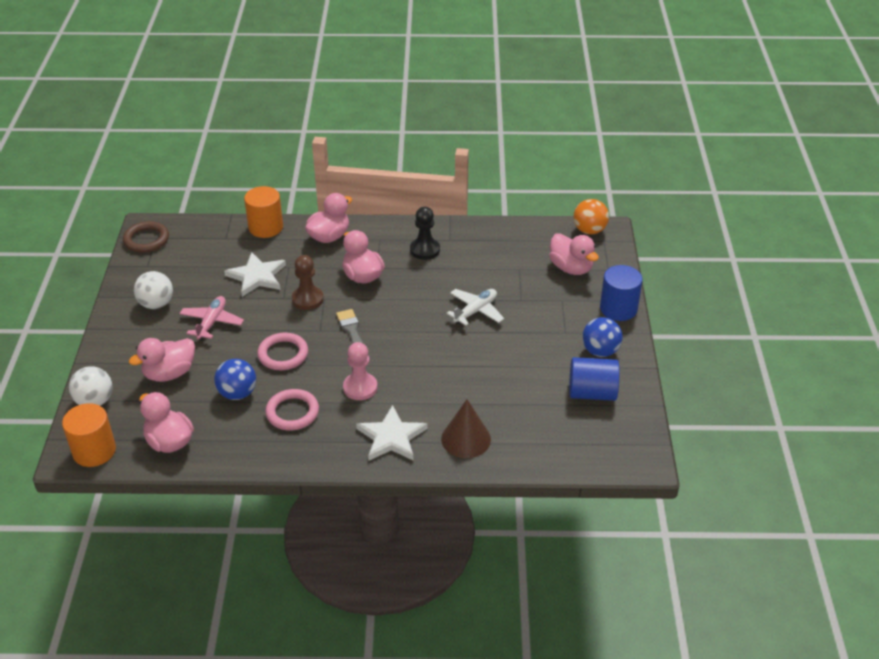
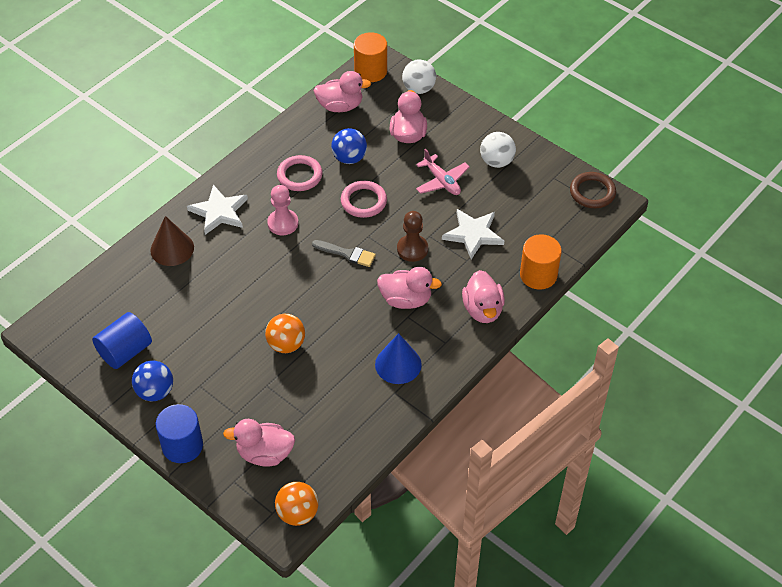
camera: 130 degrees right, 10 degrees up
black pawn [410,207,440,260] -> blue cone [375,333,422,384]
white plane [446,289,504,326] -> orange ball [265,314,305,353]

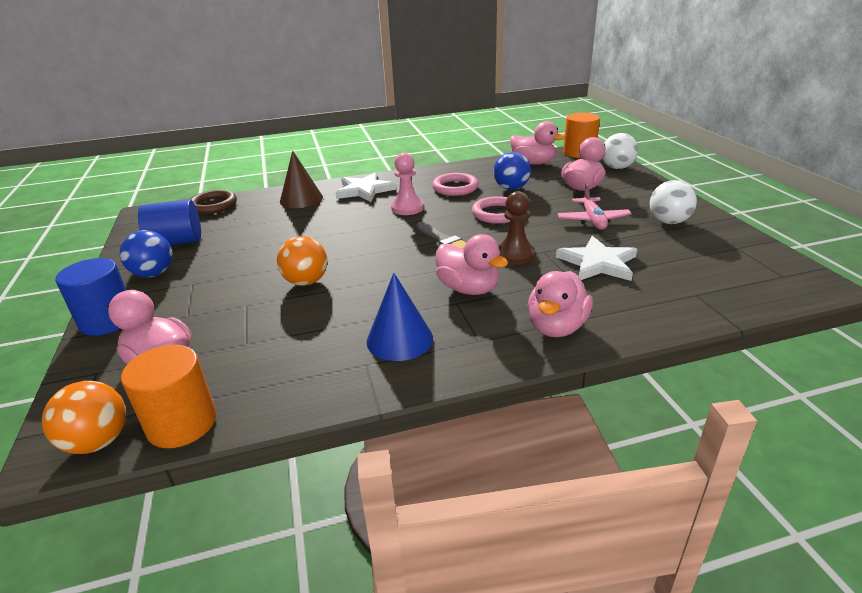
camera: 35 degrees right, 20 degrees down
orange cylinder [520,234,562,290] -> orange cylinder moved to [121,345,216,448]
brown ring [570,172,616,208] -> brown ring moved to [189,190,237,214]

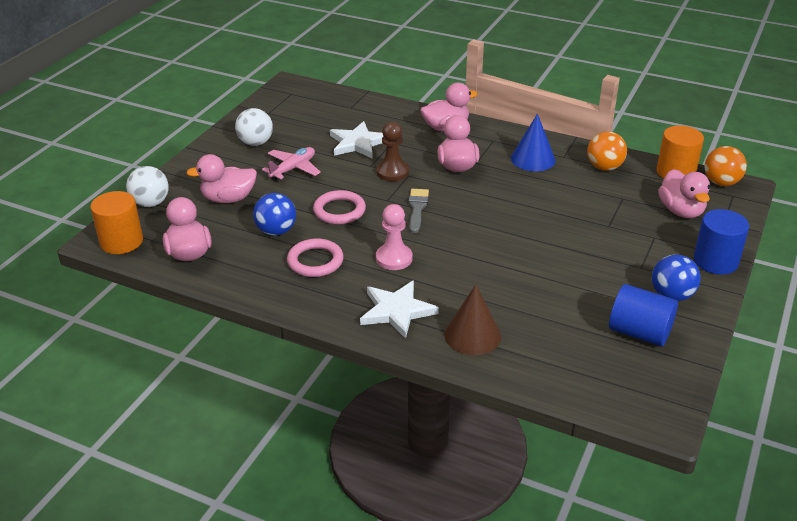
camera: 140 degrees left, 5 degrees up
brown ring [189,190,237,214] -> none
orange ball [277,236,327,286] -> orange ball moved to [587,131,627,171]

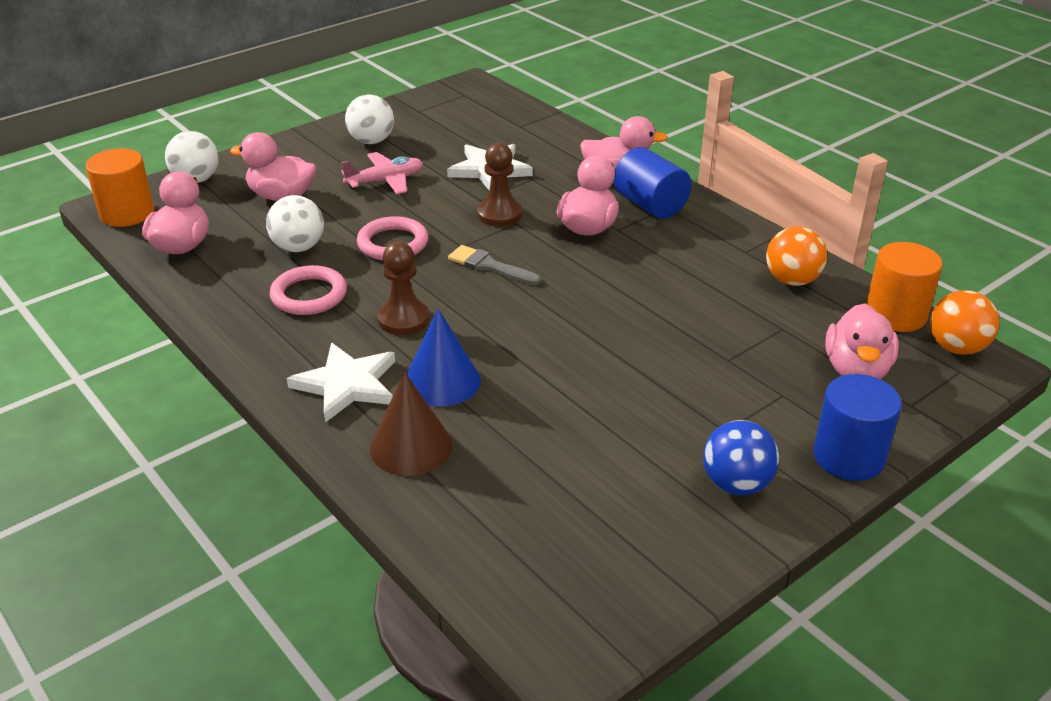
camera: 25 degrees right, 0 degrees up
blue ball [253,193,296,236] -> white ball [266,195,324,252]
pink pawn [376,204,413,270] -> brown pawn [378,242,430,335]
grey brush [409,189,429,233] -> grey brush turned 90 degrees counterclockwise [448,245,541,285]
blue cone [511,114,555,171] -> blue cone moved to [407,309,481,407]
blue cylinder [609,284,678,346] -> blue cylinder moved to [613,147,691,219]

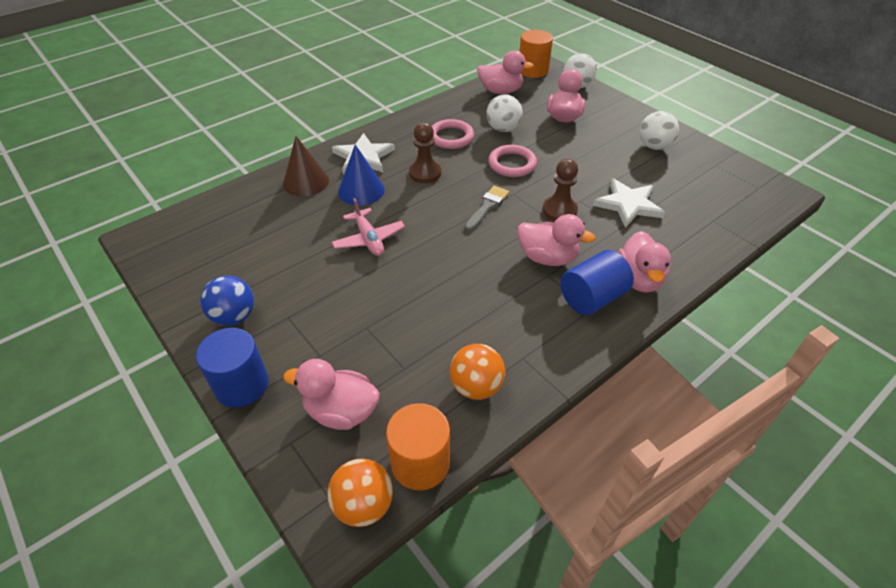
camera: 90 degrees right, 10 degrees up
pink plane [341,152,423,194] -> pink plane moved to [331,198,405,256]

